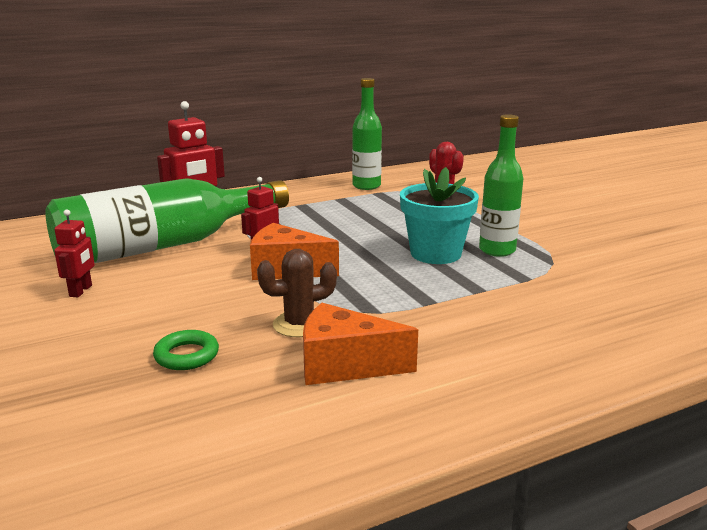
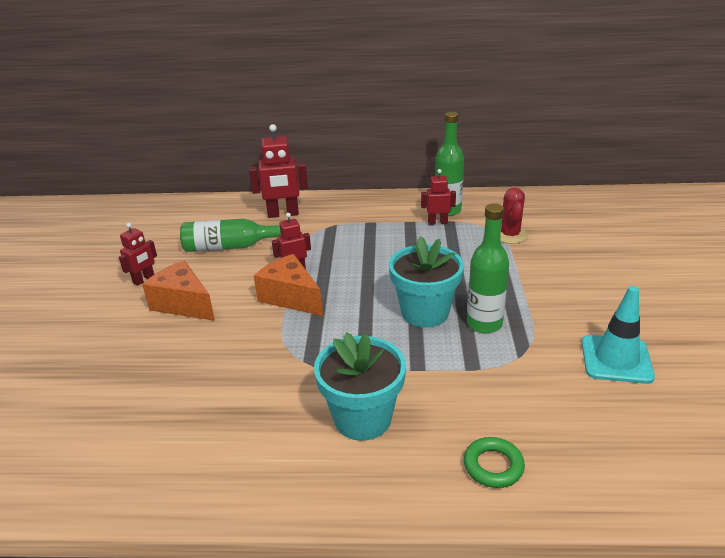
camera: 30 degrees right, 10 degrees up
green bottle [45,178,289,263] -> green bottle [180,219,281,252], size x0.56
green ring [153,330,219,370] -> green ring moved to [464,437,525,488]
brown cactus [257,249,337,337] -> none
orange cheese [303,303,418,385] -> orange cheese moved to [142,260,215,321]
none -> turquoise flower pot [314,332,406,441]
none -> red robot [421,169,456,225]
none -> turquoise traffic cone [582,286,655,384]

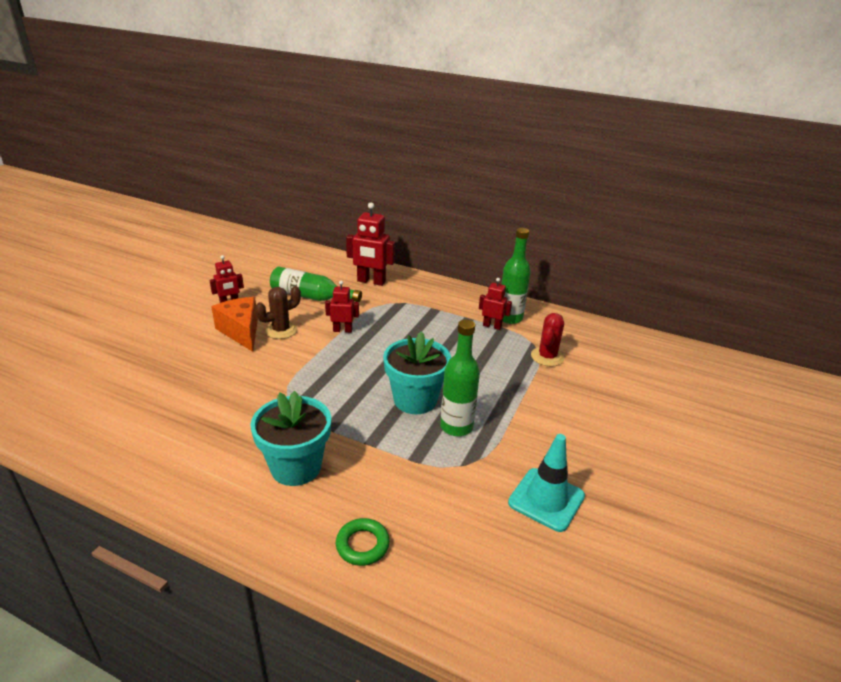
camera: 20 degrees right, 0 degrees up
orange cheese [254,254,323,316] -> none
none -> brown cactus [255,286,301,339]

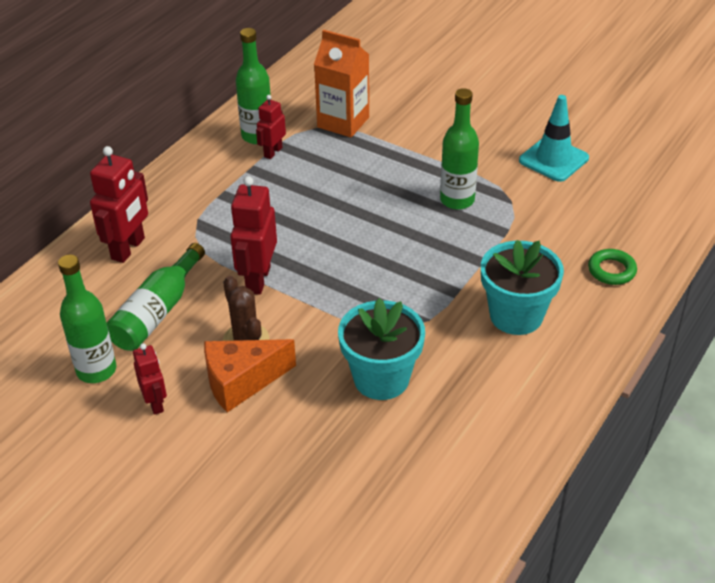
camera: 80 degrees left, 10 degrees up
red robot [325,281,359,333] -> red robot [230,176,277,295], size x1.67
turquoise flower pot [383,331,451,414] -> turquoise flower pot moved to [338,298,425,400]
red cactus [531,313,565,367] -> orange carton [314,30,369,137]
none -> green bottle [58,255,117,383]

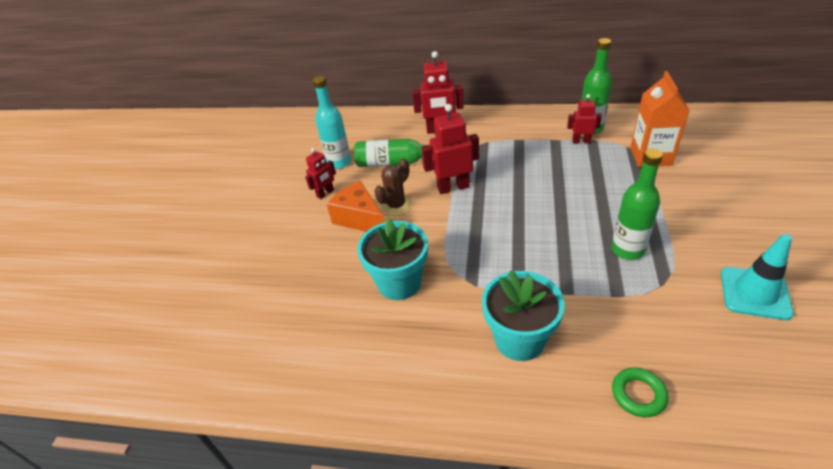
camera: 70 degrees right, 0 degrees up
green bottle [58,255,117,383] -> turquoise bottle [313,76,351,169]

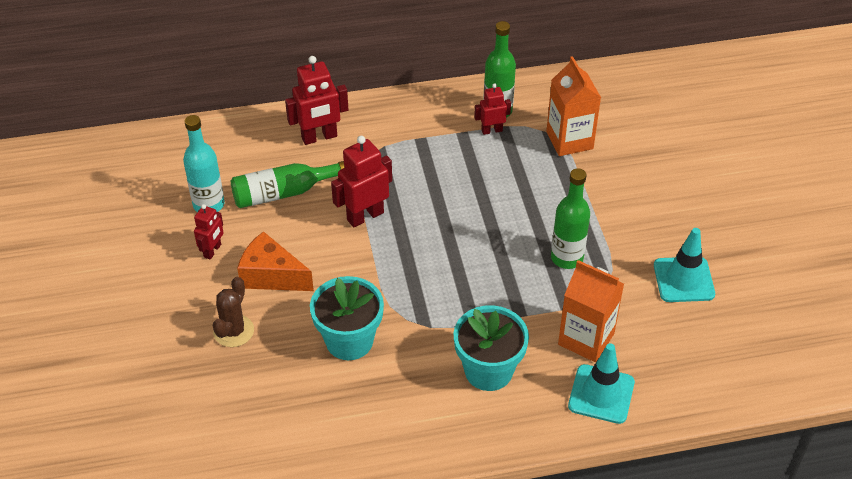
camera: 25 degrees left, 5 degrees up
brown cactus [375,158,413,216] -> brown cactus moved to [213,277,254,347]
green ring [612,368,669,417] -> turquoise traffic cone [568,343,635,424]
none -> orange carton [558,260,624,362]

